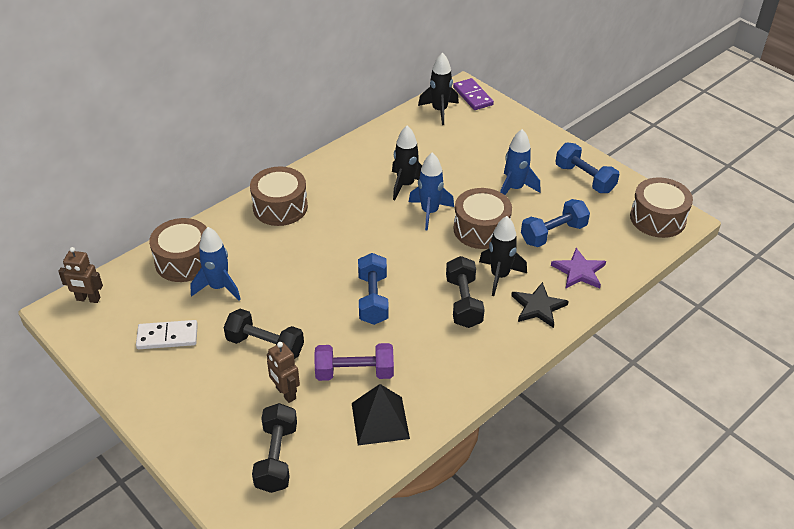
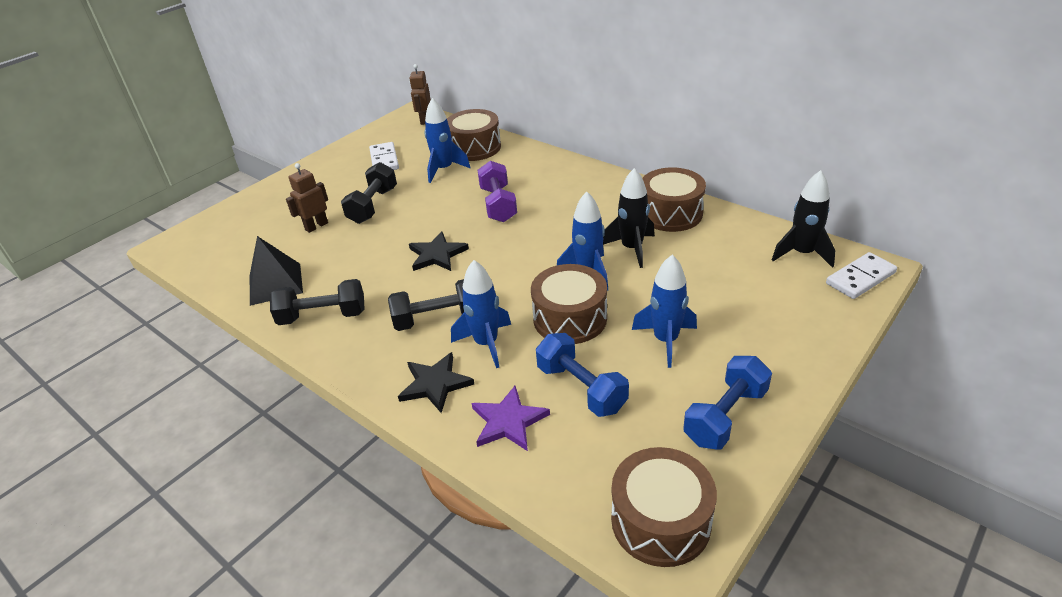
camera: 85 degrees right, 5 degrees down
brown drum [250,166,308,226] -> brown drum moved to [642,167,706,232]
black dumbbell [252,403,297,493] -> black dumbbell moved to [270,279,365,325]
purple dumbbell [315,343,394,381] -> purple dumbbell moved to [478,161,517,222]
blue dumbbell [358,253,389,325] -> black star [409,231,469,271]
purple domino [453,78,494,110] -> white domino [826,252,897,299]
black rocket [479,216,527,296] -> blue rocket [451,260,511,368]

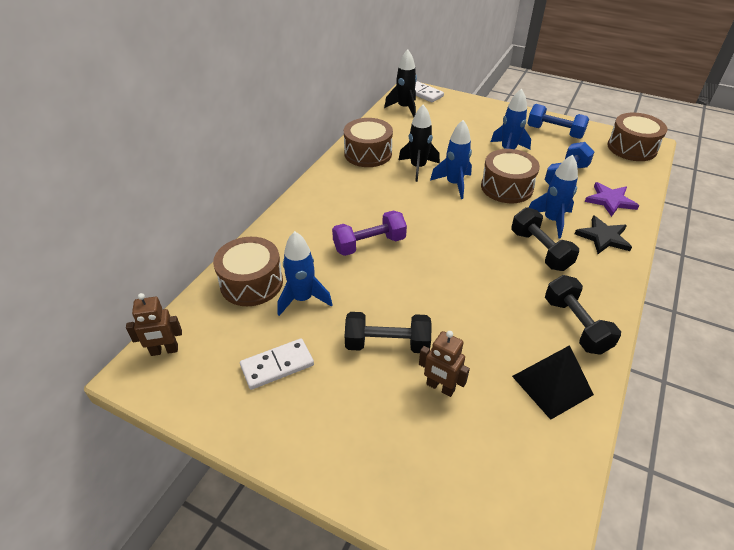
camera: 105 degrees left, 5 degrees up
black star [409,231,469,271] -> none

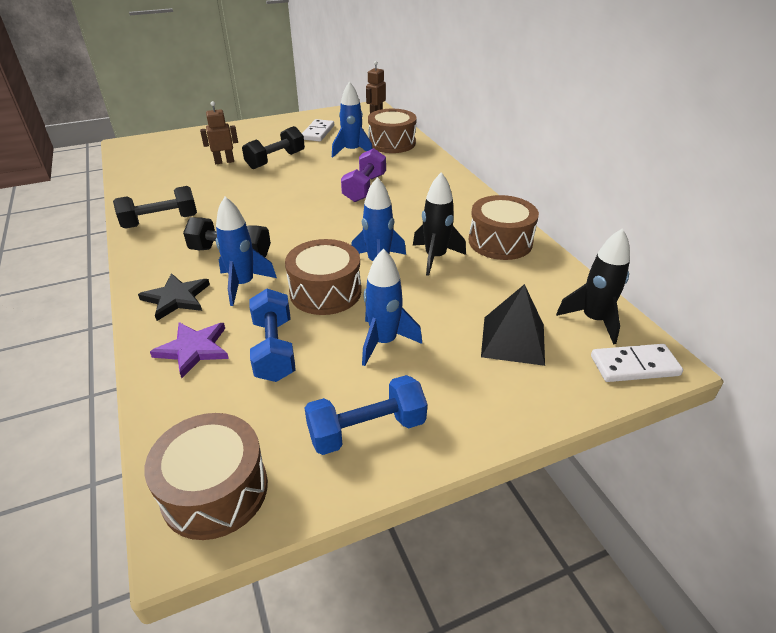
camera: 130 degrees right, 5 degrees down
black pyramid [512,345,594,420] -> black pyramid moved to [481,284,545,366]
black dumbbell [545,275,621,355] -> black dumbbell turned 45 degrees counterclockwise [113,186,197,228]

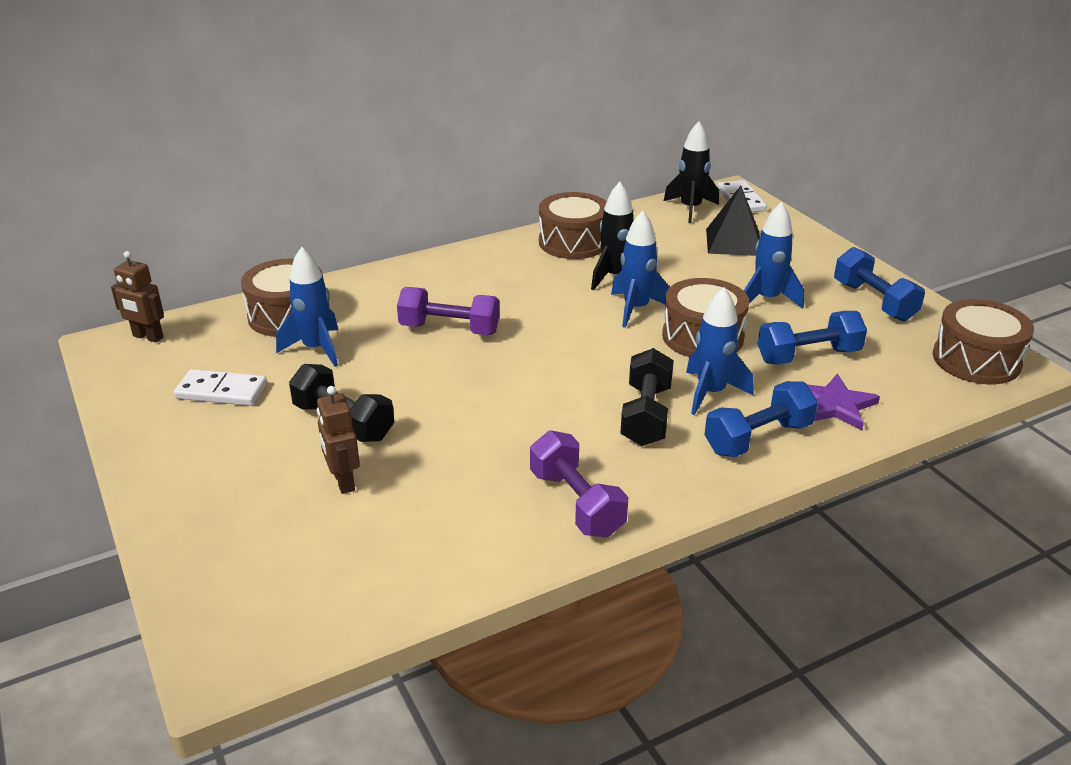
camera: 95 degrees left, 5 degrees down
black dumbbell [113,186,197,228] -> purple dumbbell [530,430,628,537]
black star [138,273,210,321] -> blue dumbbell [704,381,818,457]

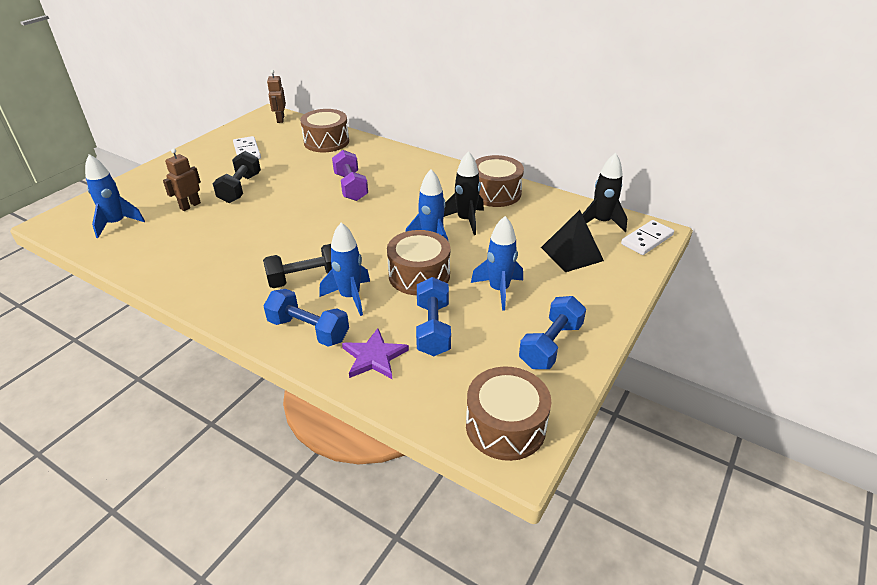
camera: 60 degrees right, 5 degrees up
blue rocket [276,247,338,367] -> blue rocket moved to [85,154,145,238]
purple dumbbell [530,430,628,537] -> none
blue dumbbell [758,311,867,365] -> blue dumbbell turned 45 degrees clockwise [416,277,451,356]

